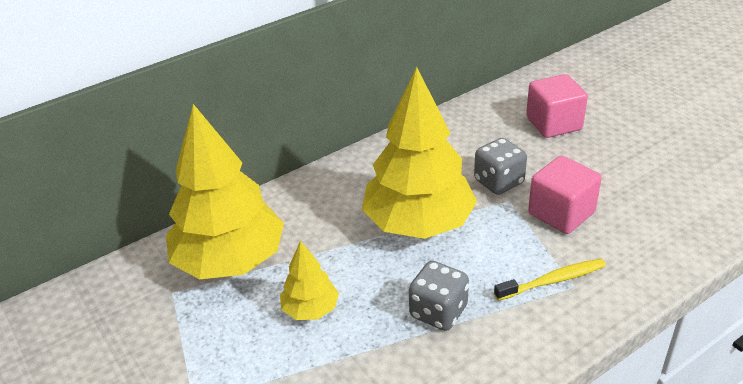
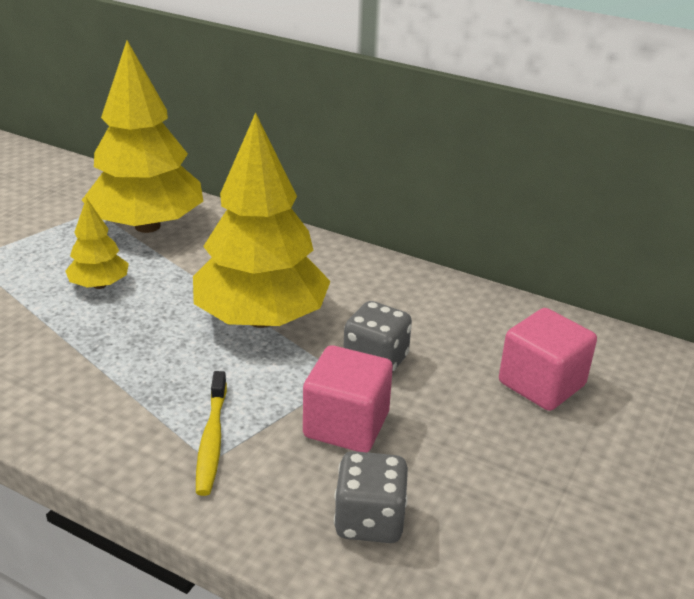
camera: 60 degrees right, 5 degrees down
grey dice [409,261,469,331] -> grey dice moved to [334,451,408,543]
yellow toothbrush [494,259,606,301] -> yellow toothbrush turned 45 degrees clockwise [196,371,227,496]

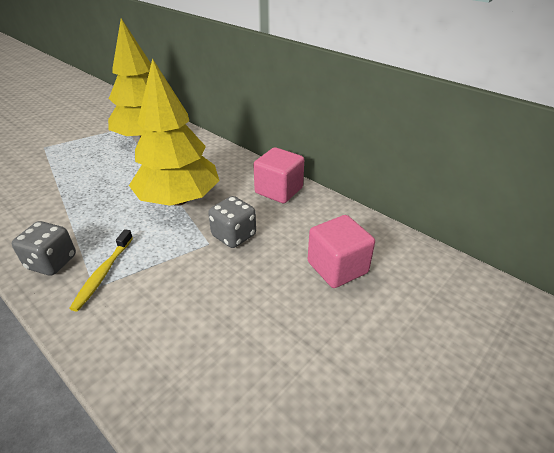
camera: 15 degrees right, 5 degrees up
yellow tree [65,198,129,289] -> none
pink cube [303,345,393,452] -> pink cube moved to [253,147,304,203]
grey dice [334,451,408,543] -> grey dice moved to [12,221,76,276]

